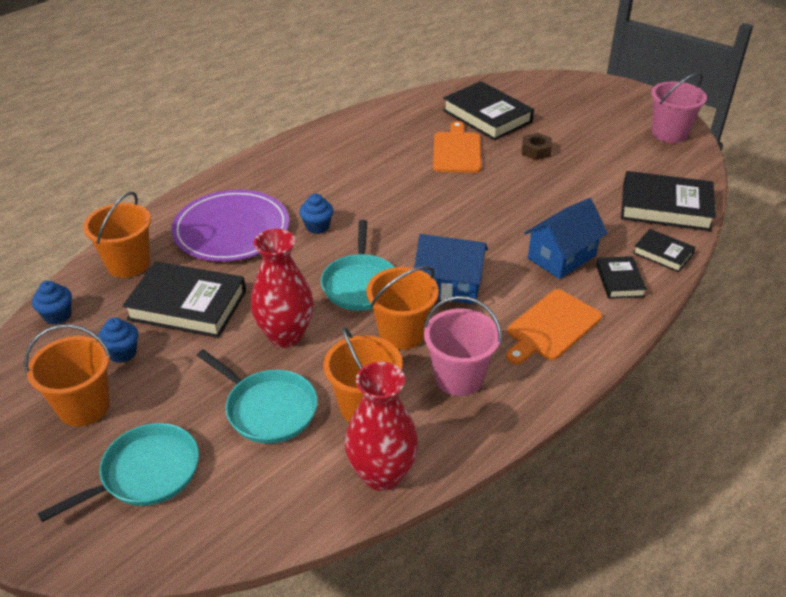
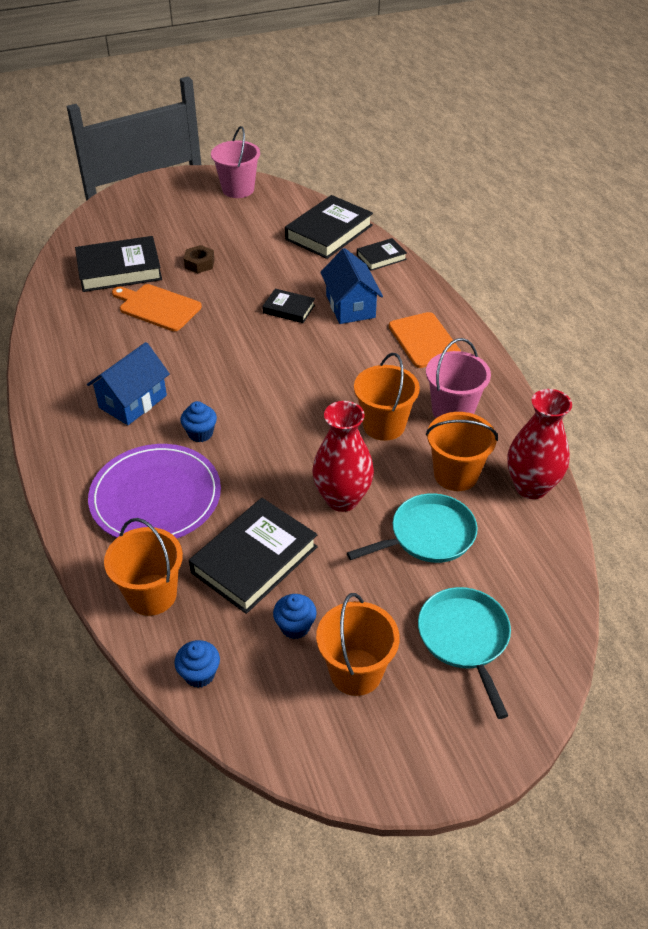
camera: 65 degrees left, 5 degrees up
turquoise pan [321,220,395,311] -> none
blue house [414,234,488,304] -> blue house moved to [87,342,170,425]
black book [596,256,647,299] -> black book moved to [262,289,315,323]

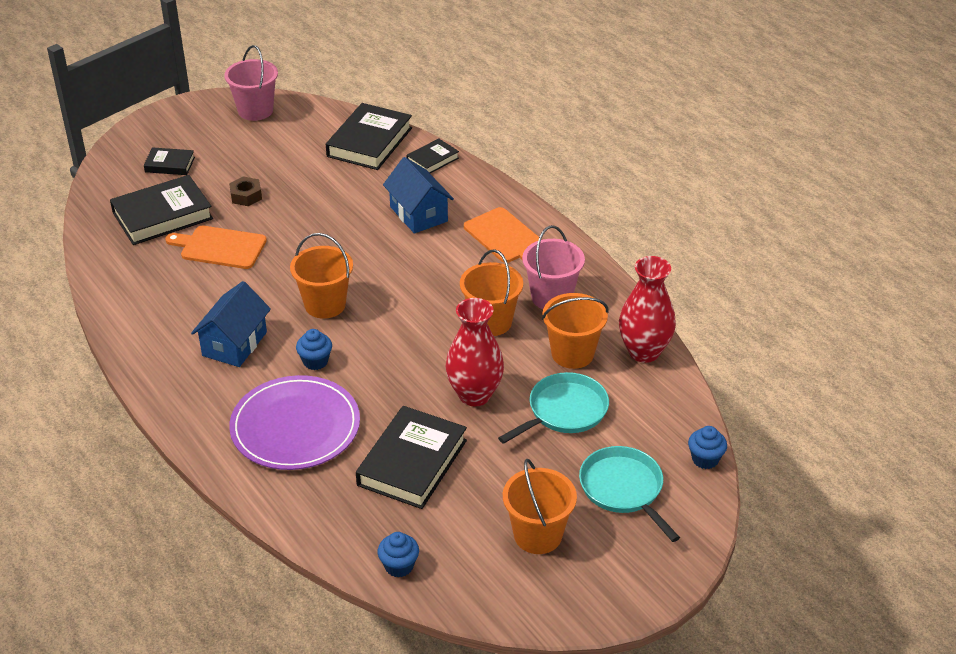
camera: 15 degrees left, 5 degrees down
orange bucket [104,518,183,616] -> orange bucket moved to [290,233,353,319]
black book [262,289,315,323] -> black book moved to [144,147,195,175]
blue cupcake [273,594,317,639] -> blue cupcake moved to [688,426,727,469]

